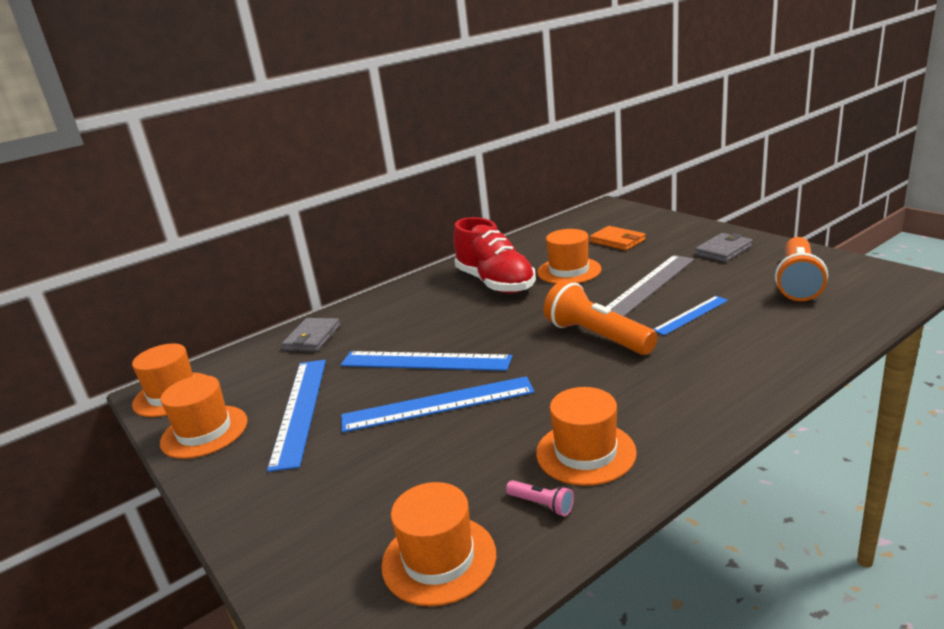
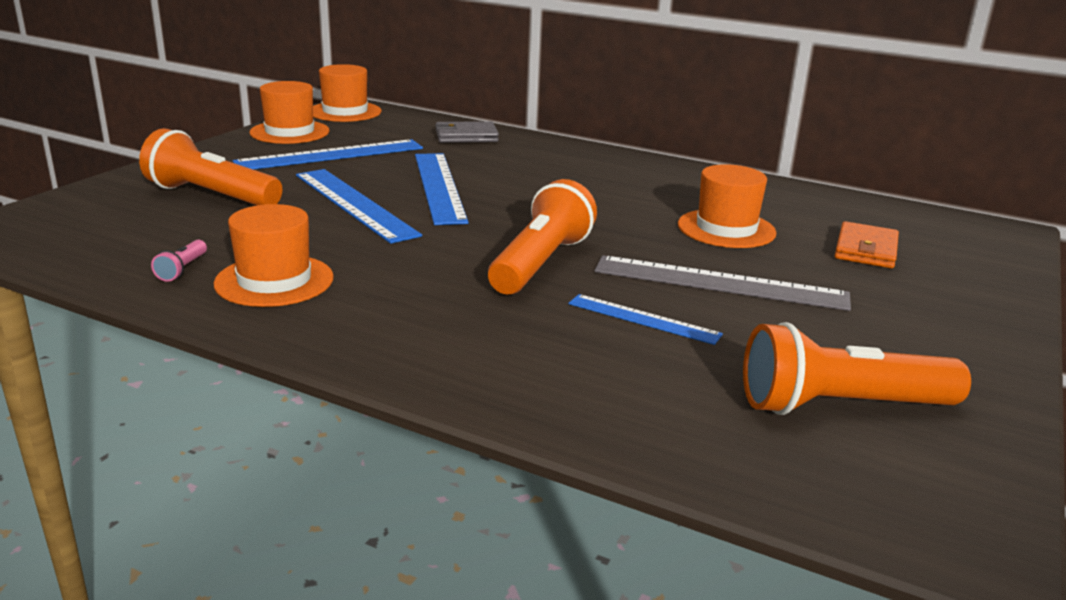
camera: 60 degrees right, 0 degrees up
orange hat [381,482,496,606] -> none
red shoe [453,217,536,294] -> none
grey wallet [695,233,753,262] -> none
none -> orange flashlight [139,128,282,205]

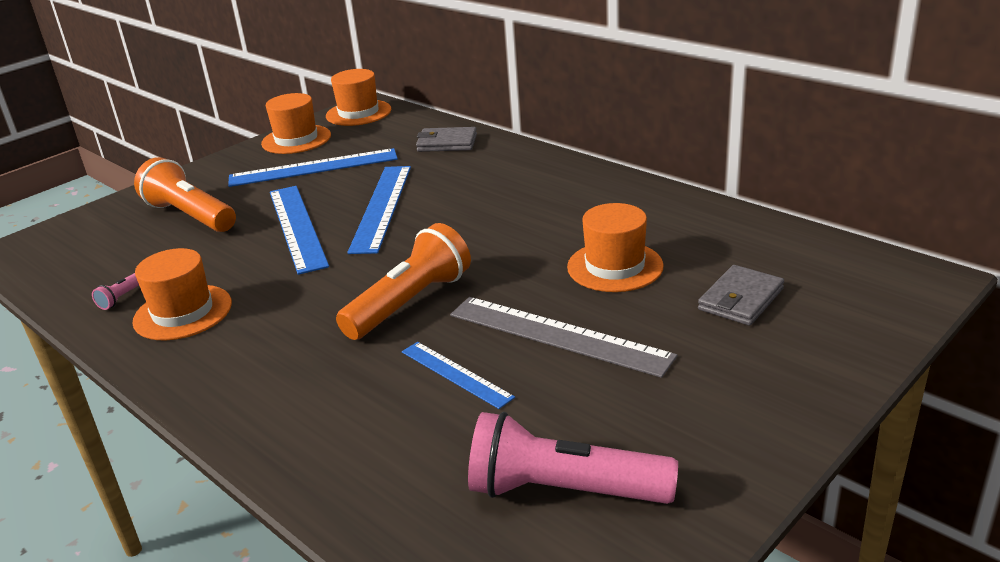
camera: 20 degrees right, 5 degrees up
orange flashlight [743,322,971,415] -> pink flashlight [468,412,678,504]
orange wallet [835,221,899,268] -> grey wallet [698,265,784,326]

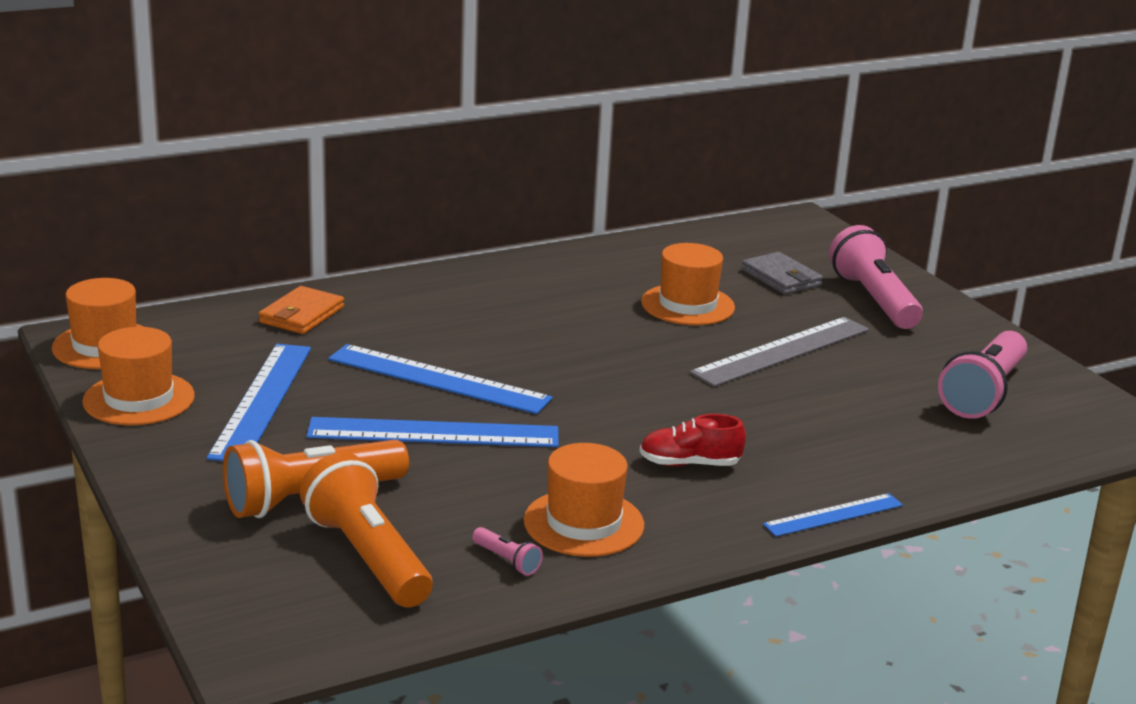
camera: 75 degrees left, 5 degrees down
orange flashlight [336,223,471,340] -> orange flashlight moved to [300,452,433,607]
blue ruler [402,342,515,409] -> blue ruler moved to [763,493,903,537]
grey wallet [416,127,477,152] -> orange wallet [259,286,344,334]
none -> red shoe [640,414,746,466]
none -> pink flashlight [829,225,923,329]

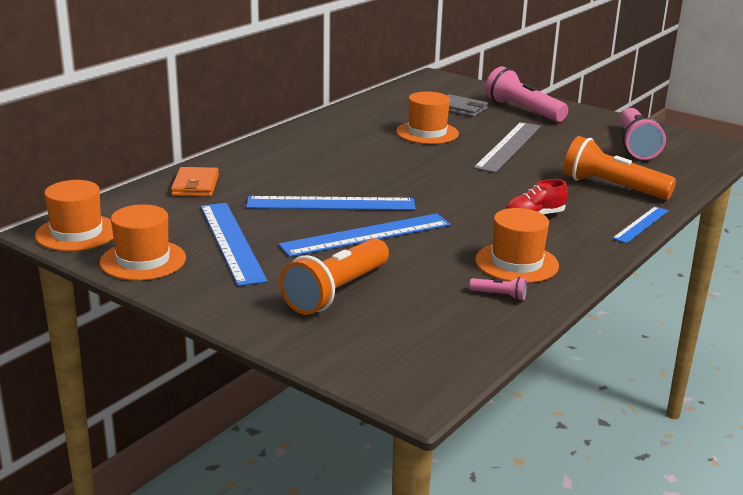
camera: 25 degrees left, 0 degrees up
orange flashlight [300,452,433,607] -> orange flashlight moved to [563,136,676,200]

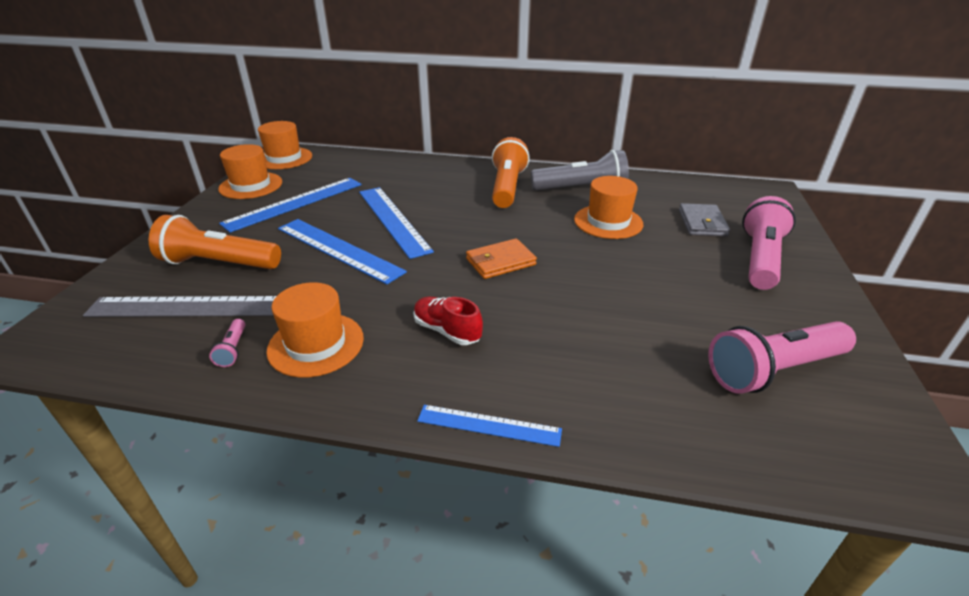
camera: 65 degrees right, 10 degrees up
orange wallet [171,167,219,197] -> orange wallet moved to [466,239,537,279]
grey ruler [474,122,541,173] -> grey ruler moved to [83,296,276,317]
orange flashlight [563,136,676,200] -> orange flashlight moved to [492,137,530,208]
none -> grey flashlight [531,150,629,191]

